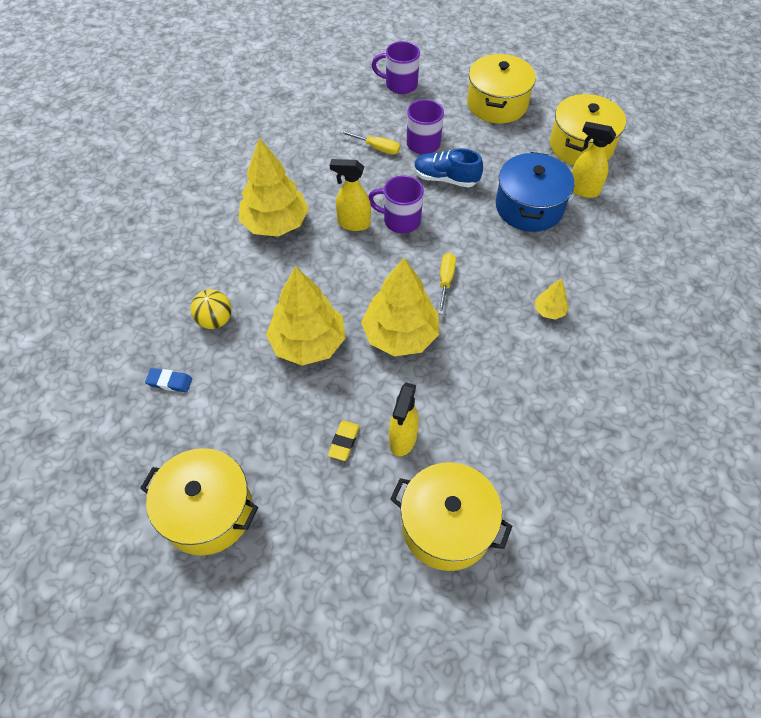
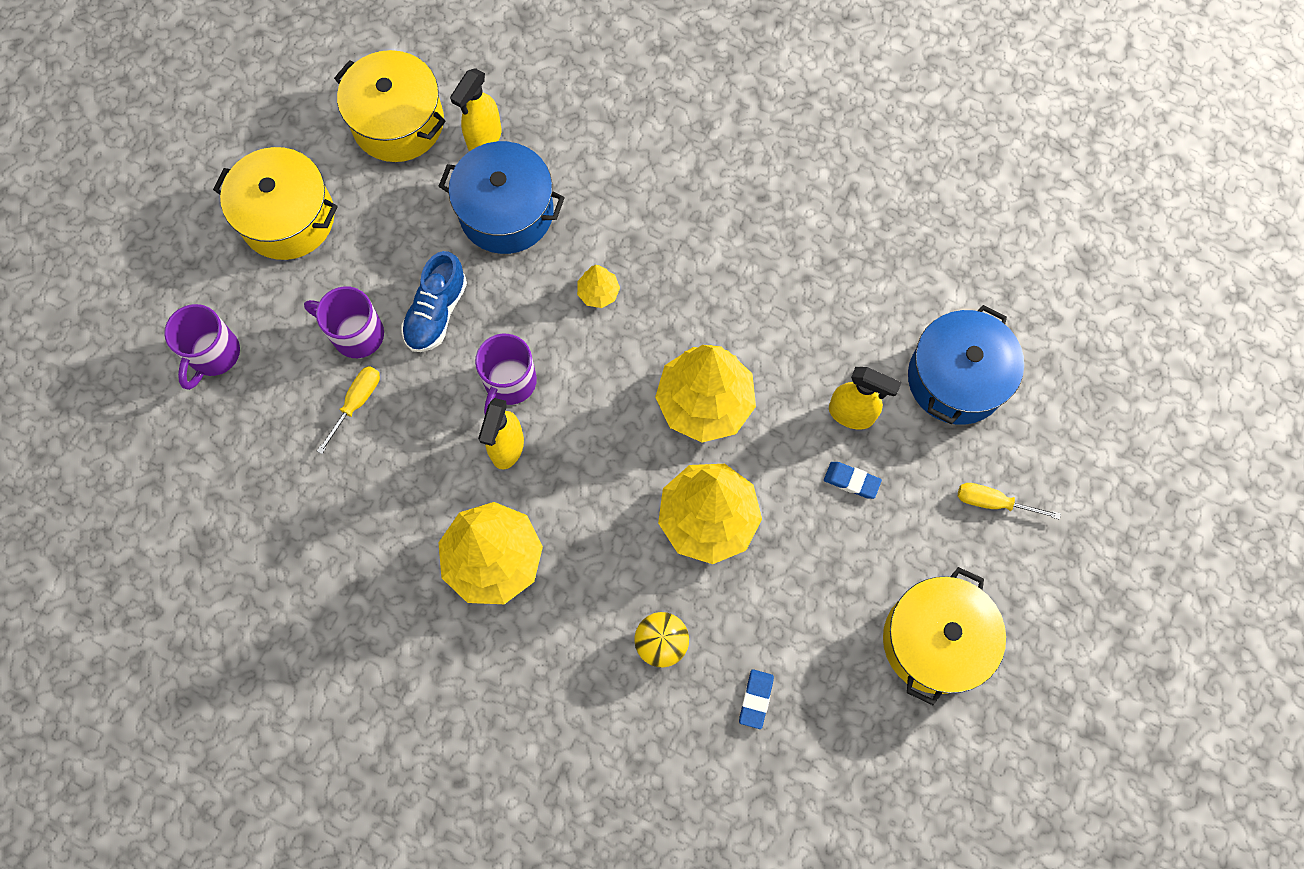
camera: 85 degrees left, 15 degrees up
yellow eraser [328,420,360,461] -> blue eraser [824,462,882,499]
yellow pot [390,462,512,571] -> blue pot [908,305,1024,425]
yellow screwdriver [438,253,456,314] -> yellow screwdriver moved to [958,483,1061,520]
yellow tree [535,278,569,320] -> yellow tree moved to [577,265,620,308]

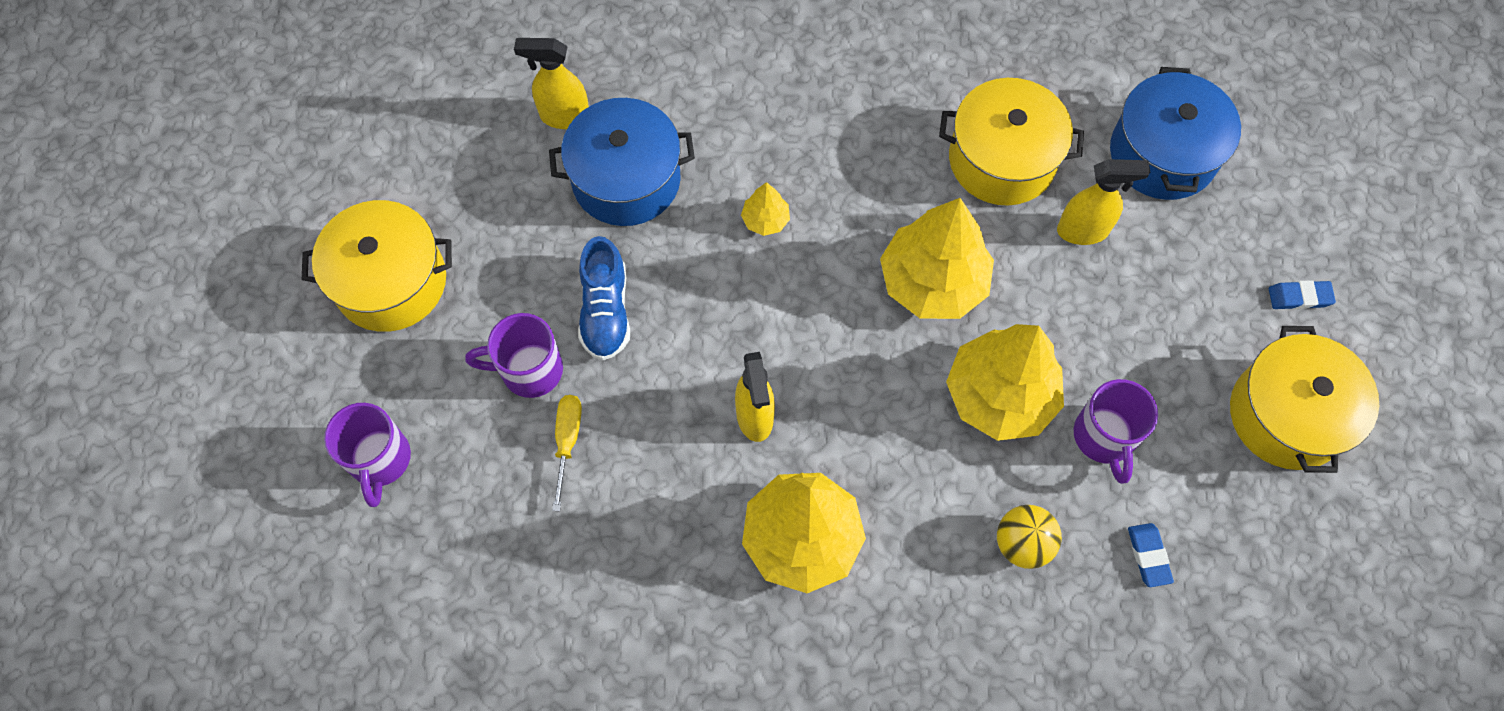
camera: 25 degrees left, 5 degrees down
yellow pot [334,50,446,162] -> yellow pot moved to [939,78,1084,206]
yellow spray bottle [450,68,502,151] -> yellow spray bottle turned 90 degrees clockwise [514,38,589,129]
purple mug [475,334,537,414] -> purple mug moved to [1074,379,1158,484]
blue eraser [824,462,882,499] -> blue eraser moved to [1269,280,1336,310]
yellow screwdriver [958,483,1061,520] -> none

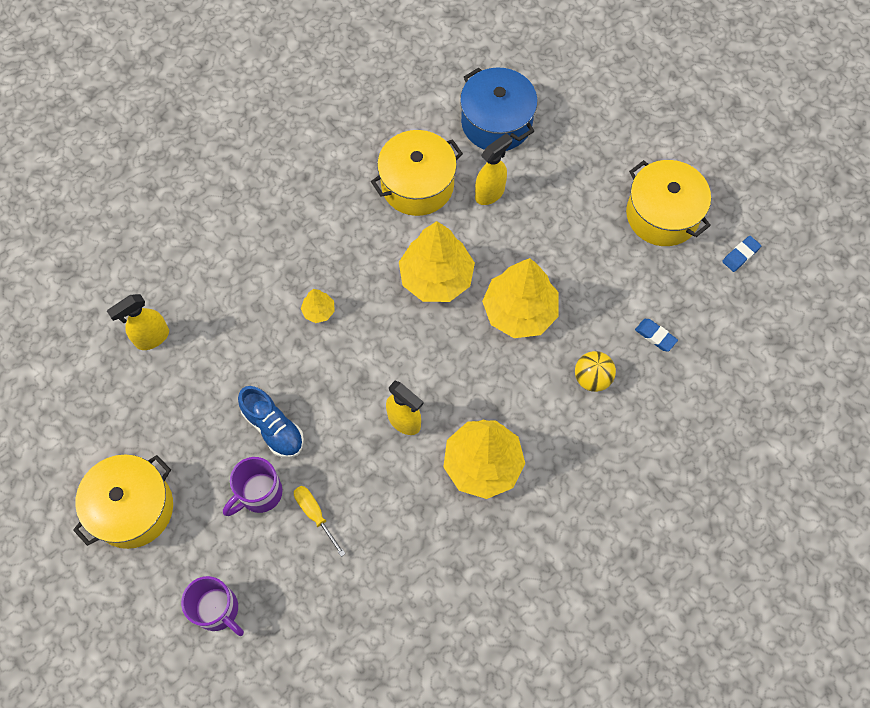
camera: 40 degrees left, 0 degrees up
blue pot [549,98,695,226] -> none
purple mug [1074,379,1158,484] -> none
blue eraser [1269,280,1336,310] -> blue eraser moved to [722,236,761,272]

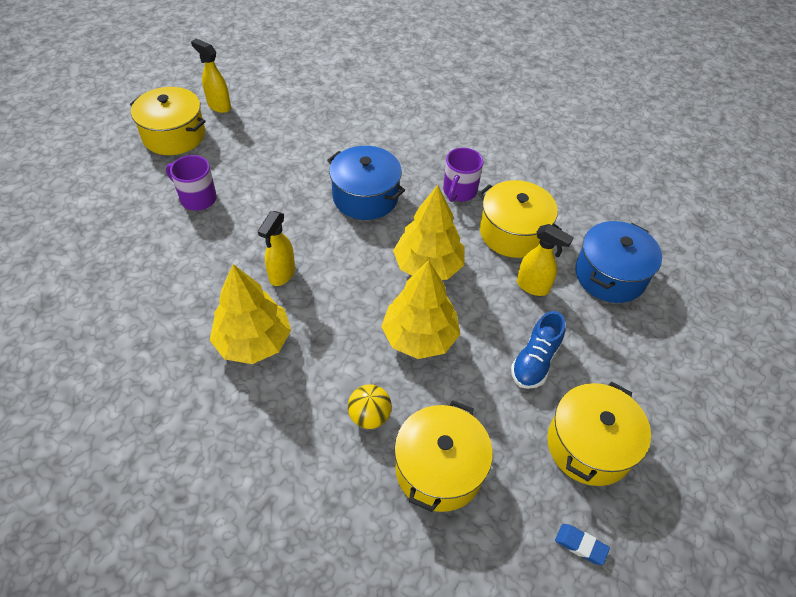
camera: 70 degrees right, 15 degrees down
yellow spray bottle [107,294,169,350] -> yellow spray bottle moved to [191,38,231,113]
purple mug [181,576,244,636] -> purple mug moved to [443,147,483,202]
blue shoe [238,386,304,458] -> blue shoe moved to [511,311,565,389]
yellow screwdriver [294,486,346,557] -> none
yellow tree [301,289,335,323] -> blue pot [327,146,405,220]
blue eraser [635,319,678,352] -> yellow pot [394,400,493,512]

